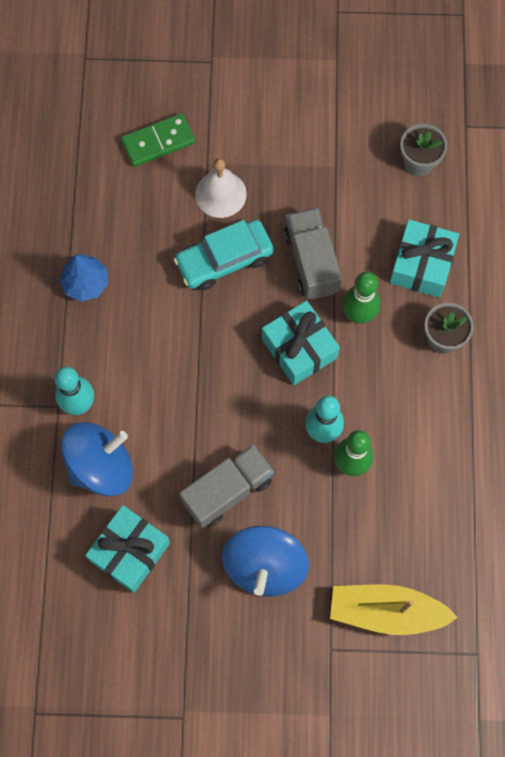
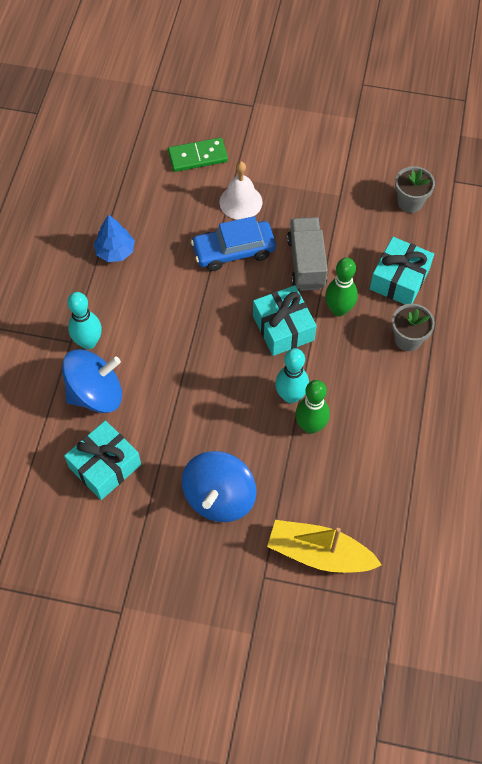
camera: 10 degrees right, 10 degrees down
turquoise car [173,220,274,291] -> blue car [191,216,276,271]
grey truck [179,445,274,528] -> none

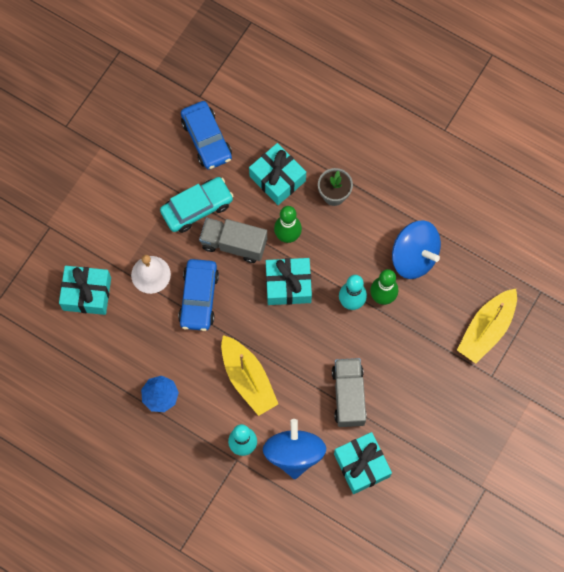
camera: 70 degrees left, 10 degrees up
green domino [168,138,228,172] -> turquoise gift [59,266,111,315]
blue spinning top [182,451,256,522] -> blue spinning top moved to [392,220,441,279]
grey flower pot [395,166,435,213] -> blue car [181,101,232,170]
none -> turquoise car [160,177,234,233]
none -> yellow boat [221,335,278,416]
none -> grey truck [332,358,367,427]

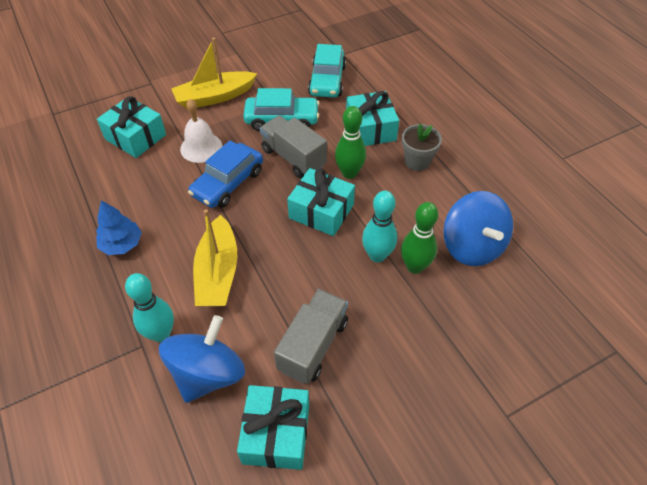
camera: 30 degrees right, 20 degrees down
blue car [181,101,232,170] -> turquoise car [308,44,346,98]
yellow boat [457,289,517,364] -> yellow boat moved to [171,38,258,109]

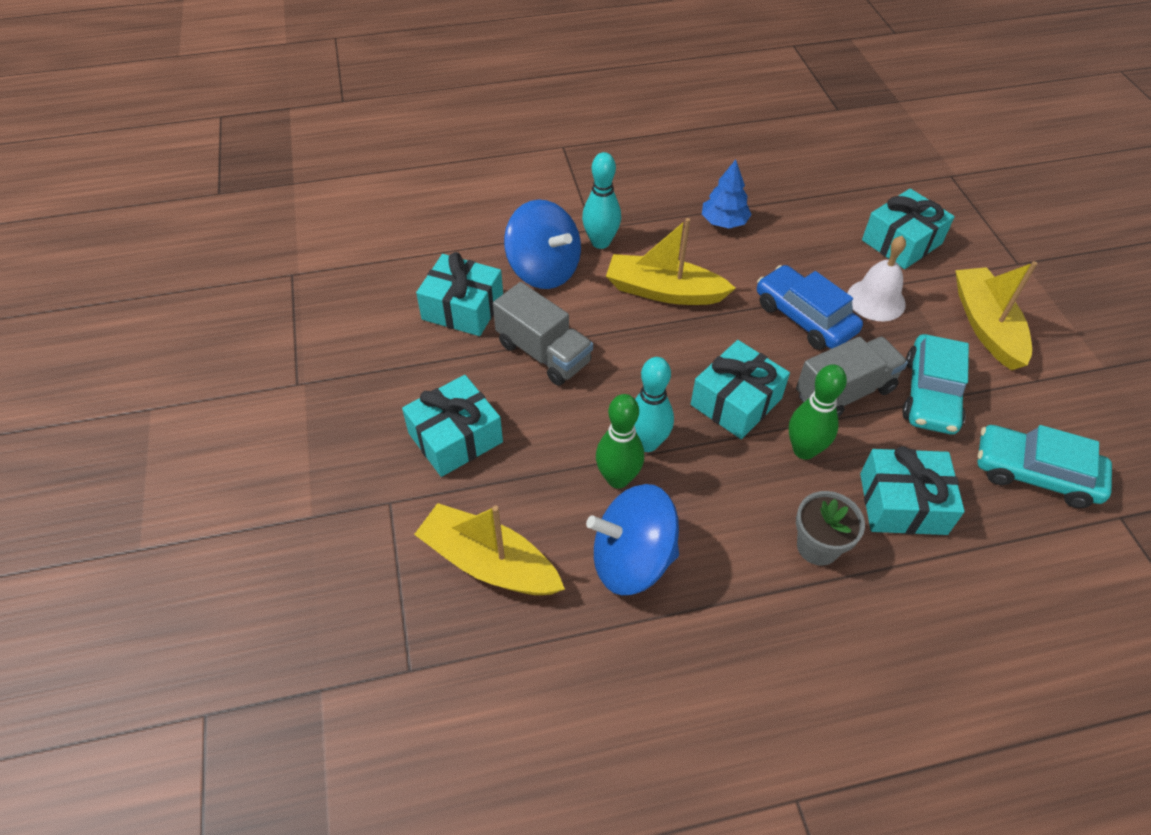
camera: 105 degrees right, 0 degrees up
none -> turquoise gift [402,375,503,477]
none -> yellow boat [414,503,565,595]

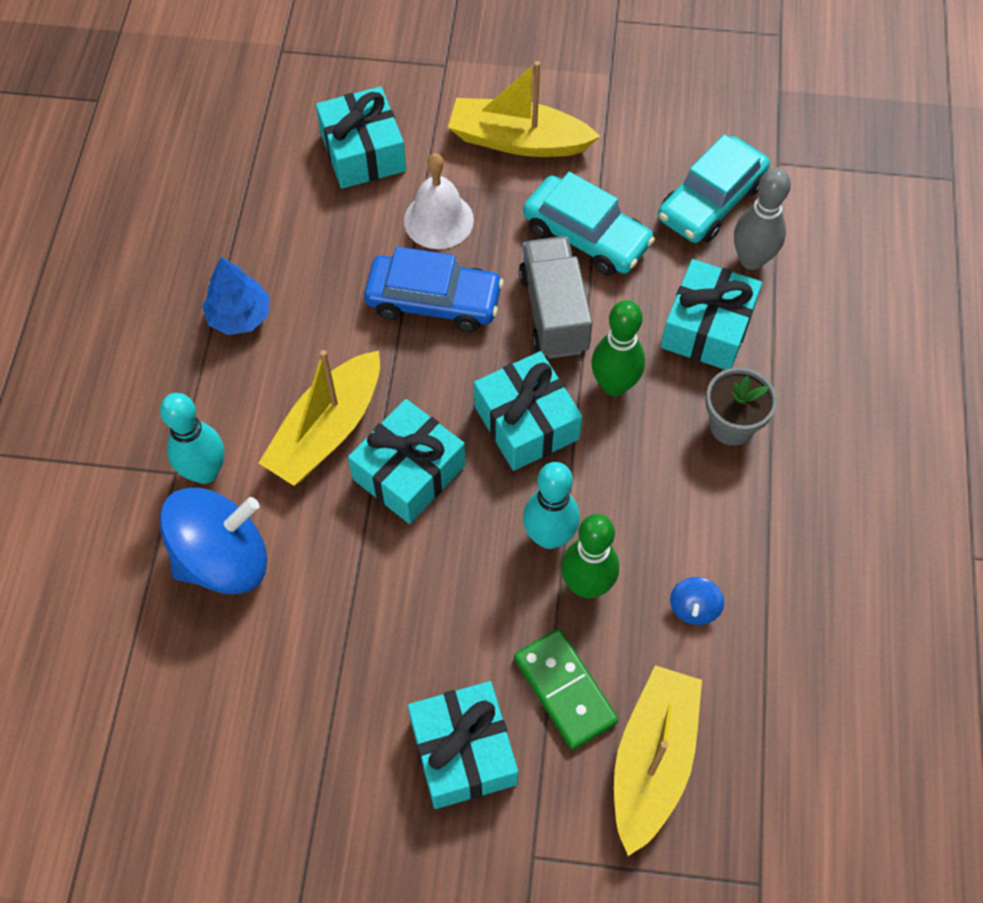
camera: 70 degrees left, 10 degrees up
yellow boat [414,503,565,595] -> yellow boat turned 150 degrees clockwise [614,665,702,856]
turquoise gift [416,252,503,336] -> turquoise gift moved to [348,399,465,524]
grey truck [493,282,593,386] -> none
blue spinning top [586,484,679,595] -> blue spinning top [670,577,724,625], size x0.43
blue car [757,265,863,350] -> blue car turned 150 degrees counterclockwise [364,247,504,332]
none -> green domino [514,629,618,750]
none -> grey bowling pin [734,168,791,270]

